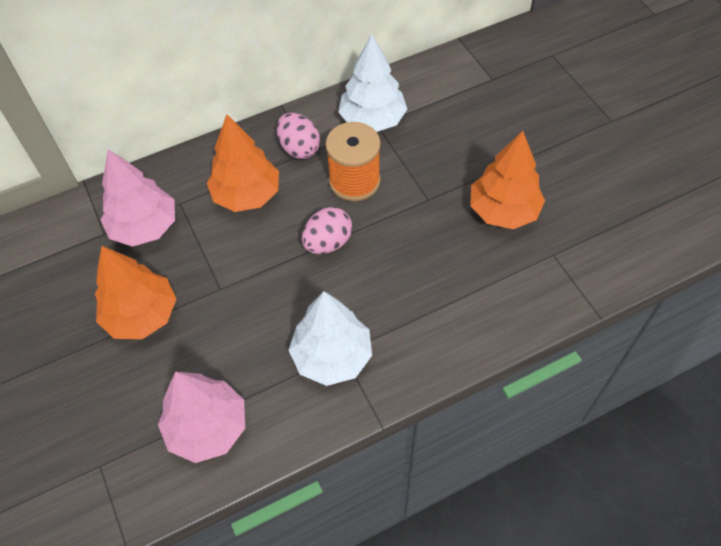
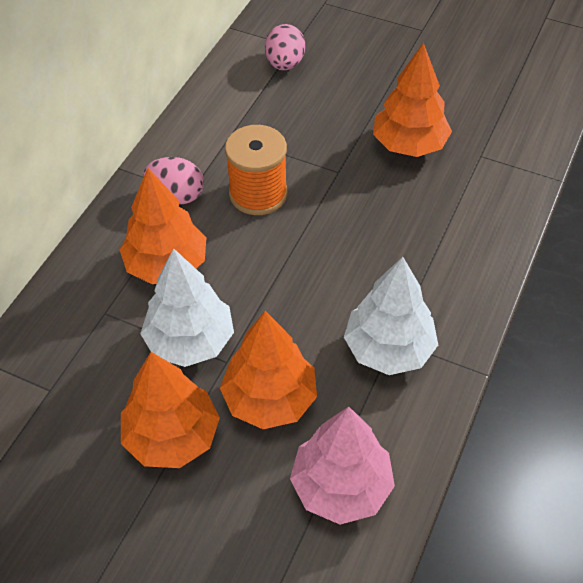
camera: 40 degrees left, 5 degrees down
pink tree [101,149,175,247] -> none
pink egg [302,207,352,254] -> pink egg moved to [265,24,305,71]
white tree [338,34,407,132] -> white tree moved to [140,248,234,367]
none -> orange tree [220,311,317,429]

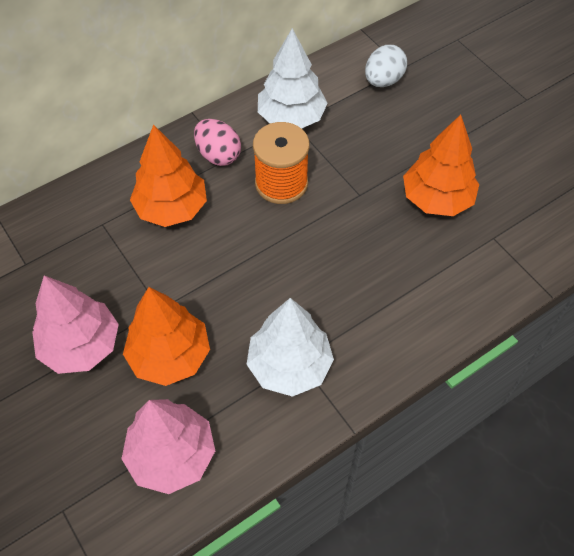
camera: 30 degrees right, 5 degrees up
orange tree [121,352,220,468] -> pink tree [32,275,119,374]
white tree [140,248,234,367] -> white tree moved to [258,28,328,129]
pink egg [265,24,305,71] -> white egg [365,45,407,87]

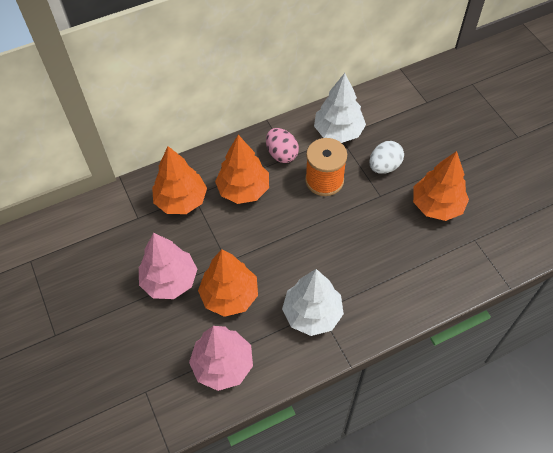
camera: 10 degrees right, 0 degrees up
white egg [365,45,407,87] -> white egg moved to [369,141,404,174]
none -> orange tree [152,146,207,214]

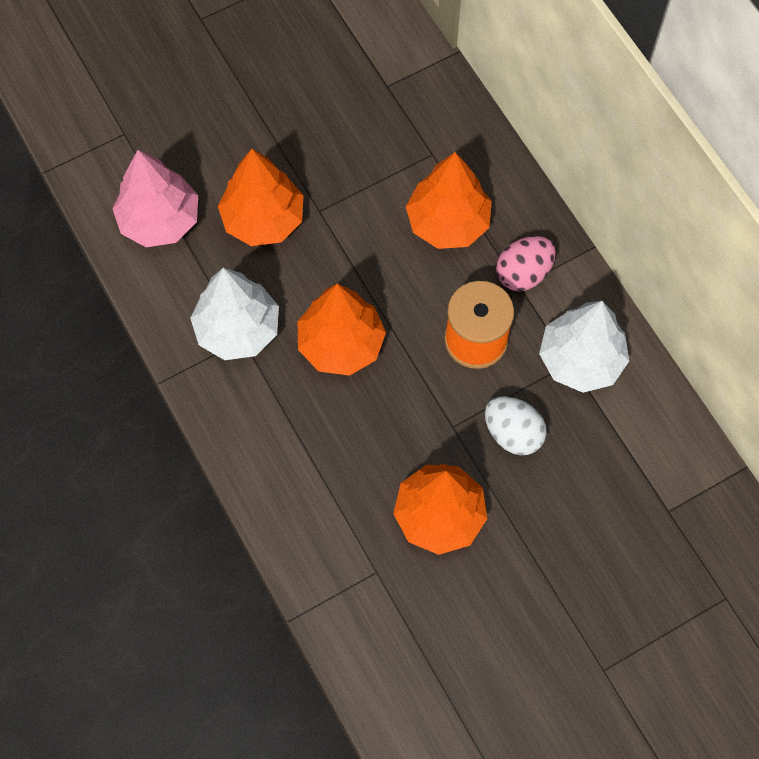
camera: 85 degrees right, 10 degrees up
pink tree [139,233,197,299] -> none
orange tree [152,146,207,214] -> orange tree moved to [298,284,386,376]

